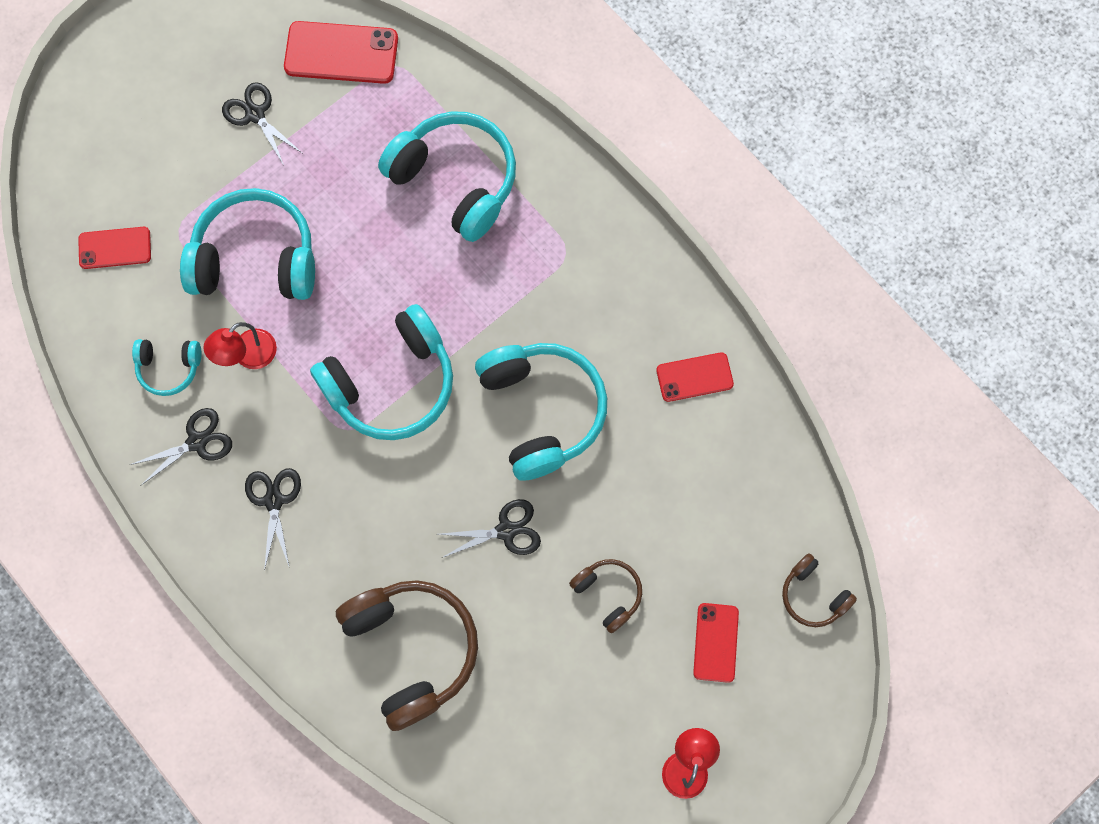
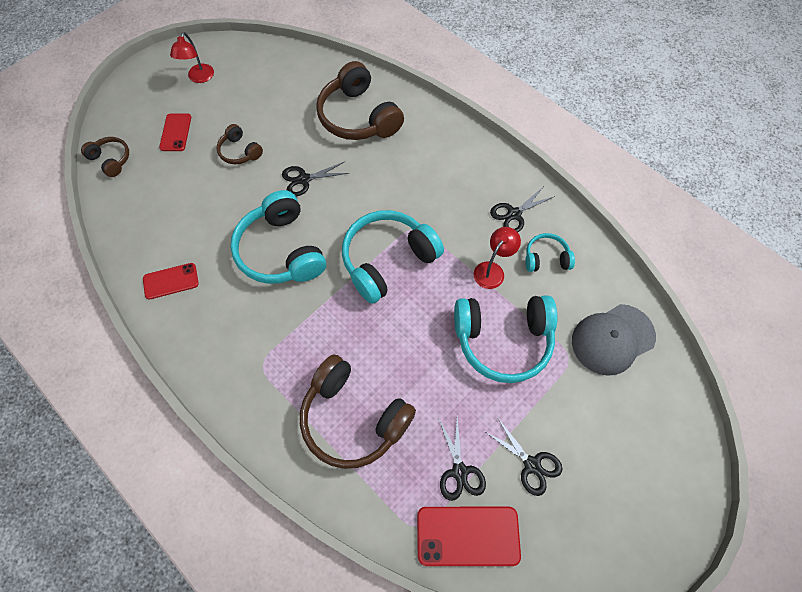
camera: 175 degrees right, 10 degrees down
red phone [78,227,151,269] -> grey cap [572,304,656,376]
black scissors [245,468,301,570] -> black scissors moved to [439,417,486,501]
turquoise headphones [378,111,516,242] -> brown headphones [300,354,416,469]

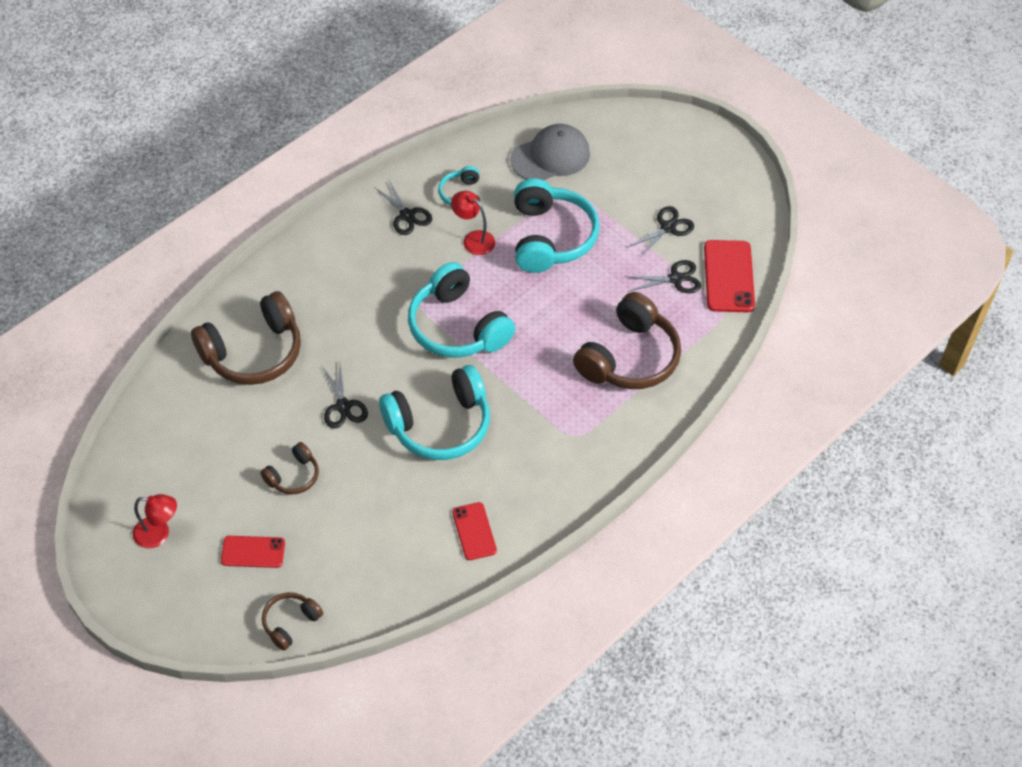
camera: 90 degrees left, 10 degrees down
grey cap [572,304,656,376] -> grey cap turned 90 degrees counterclockwise [510,124,590,180]

